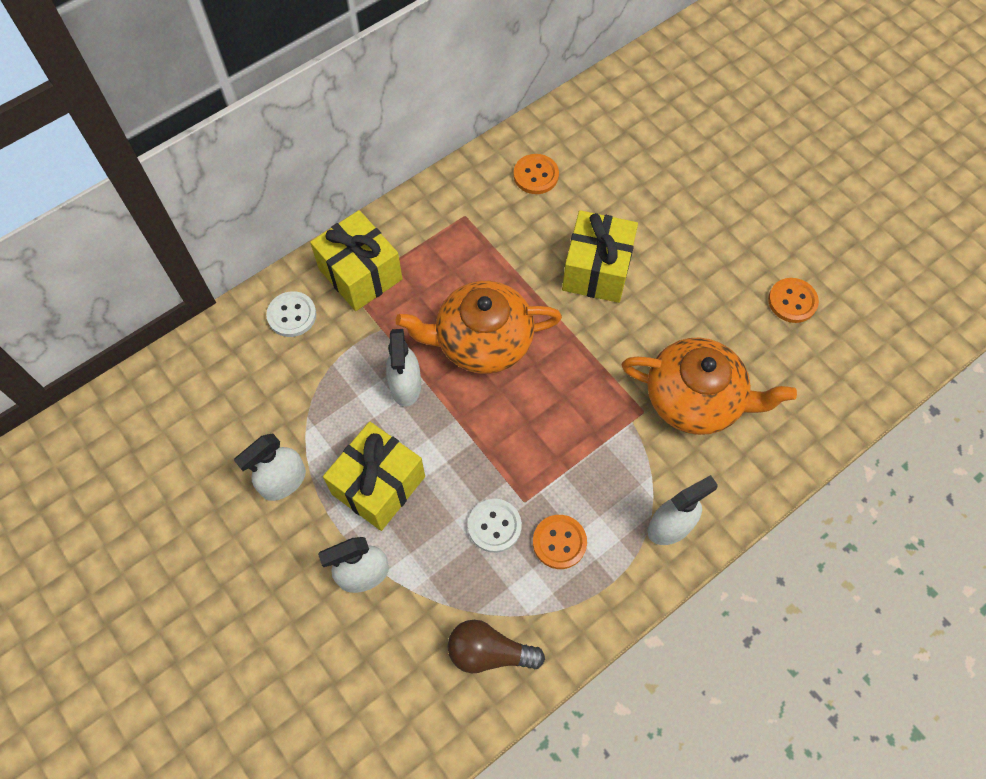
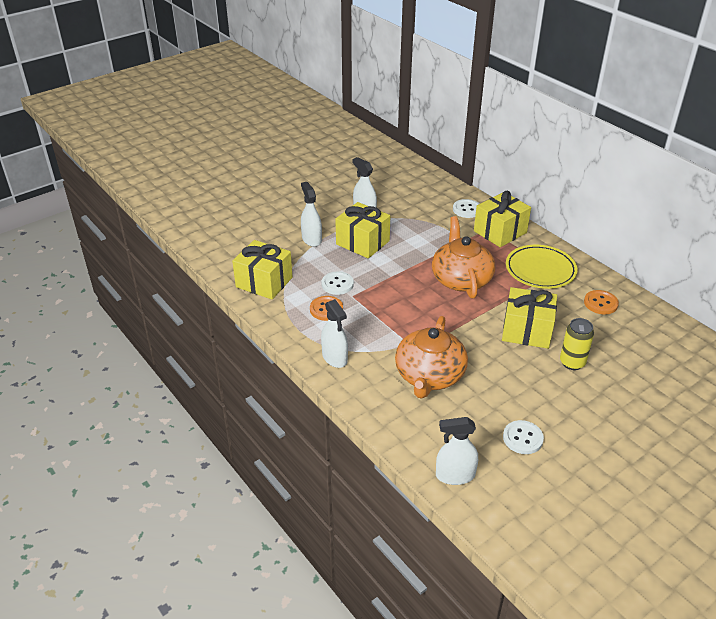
camera: 90 degrees right, 25 degrees down
white spray bottle [386,329,421,407] -> white spray bottle moved to [436,417,478,485]
brown light bulb [448,620,545,673] -> yellow gift [232,240,292,300]
orange button [768,278,819,323] -> white button [503,420,544,454]
none -> yellow plate [506,245,578,289]
none -> yellow can [560,318,594,370]

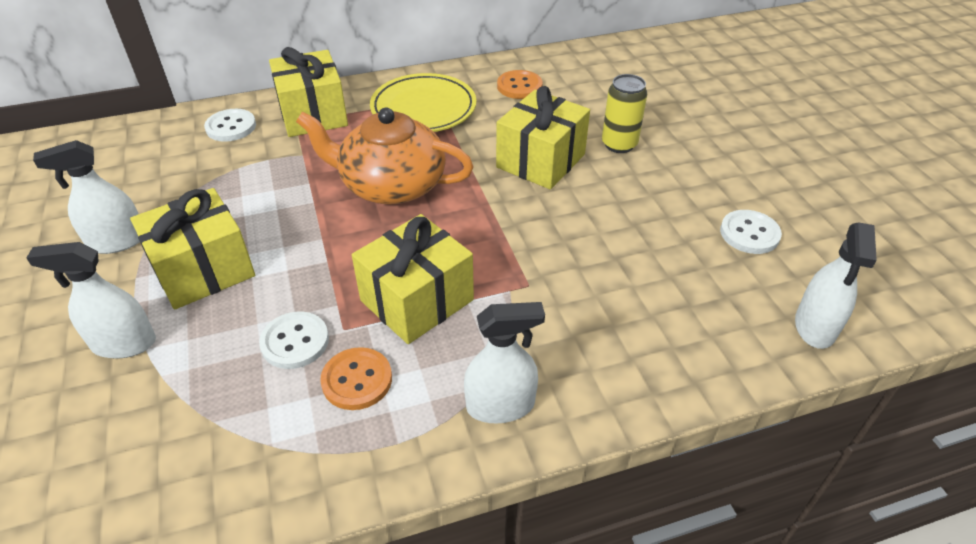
camera: 70 degrees left, 5 degrees up
yellow gift [232,240,292,300] -> yellow gift moved to [352,214,474,344]
orange teapot [395,316,468,399] -> none

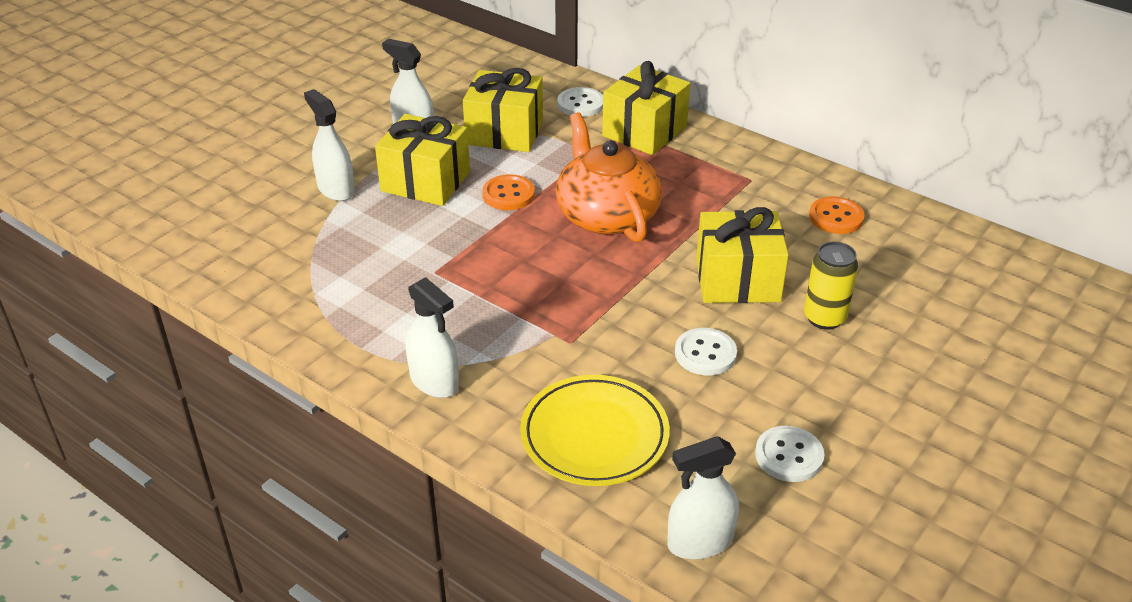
camera: 55 degrees right, 5 degrees down
white button [259,311,329,369] -> white button moved to [675,328,737,375]
orange button [320,347,392,410] -> orange button moved to [482,174,535,210]
yellow gift [352,214,474,344] -> yellow gift moved to [463,68,543,152]
yellow plate [370,73,476,132] -> yellow plate moved to [520,375,670,486]

